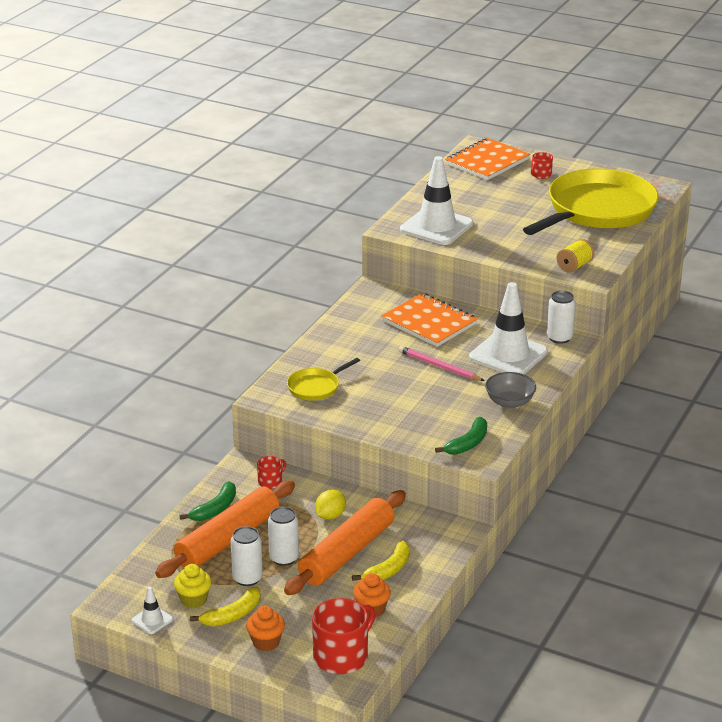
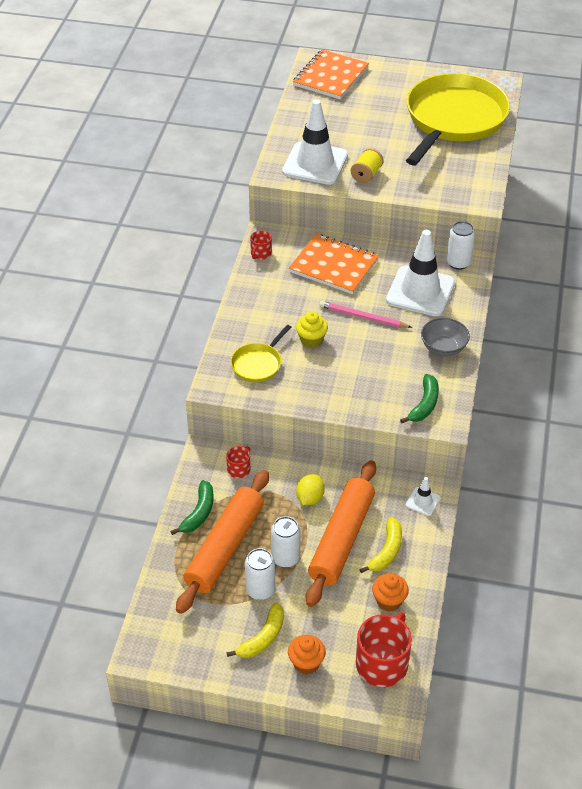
camera: 15 degrees left, 15 degrees up
white traffic cone [131,586,173,634] -> white traffic cone moved to [406,477,440,516]
yellow cupcake [174,564,212,608] -> yellow cupcake moved to [296,312,328,348]
red mug [531,152,553,179] -> red mug moved to [250,230,272,260]
yellow spool [557,239,594,273] -> yellow spool moved to [351,148,383,183]

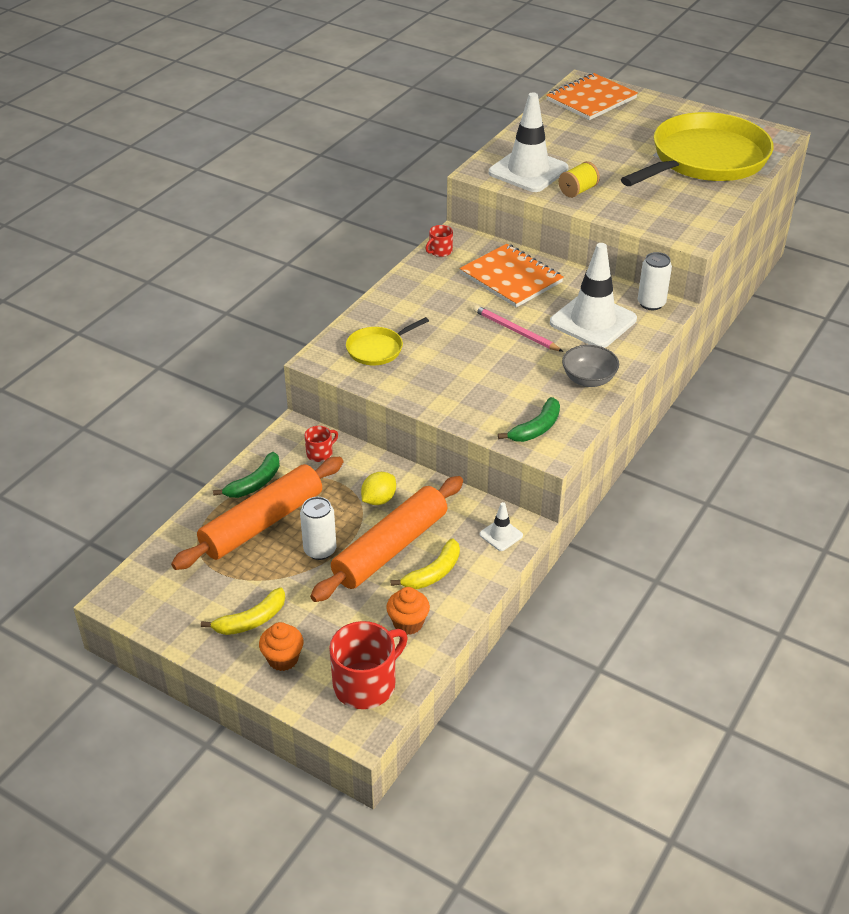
camera: 20 degrees right, 5 degrees down
white can [245,548,275,600] -> none
yellow cupcake [296,312,328,348] -> none

